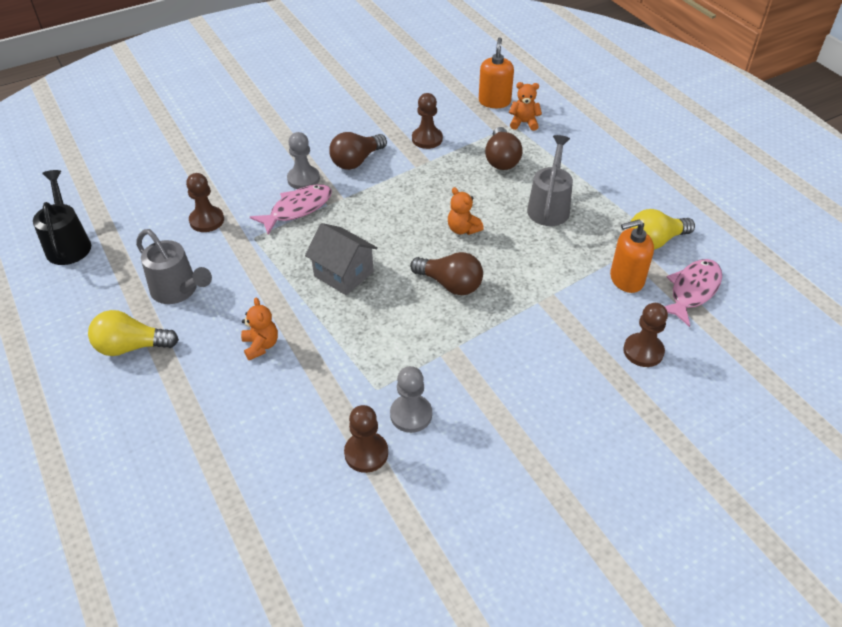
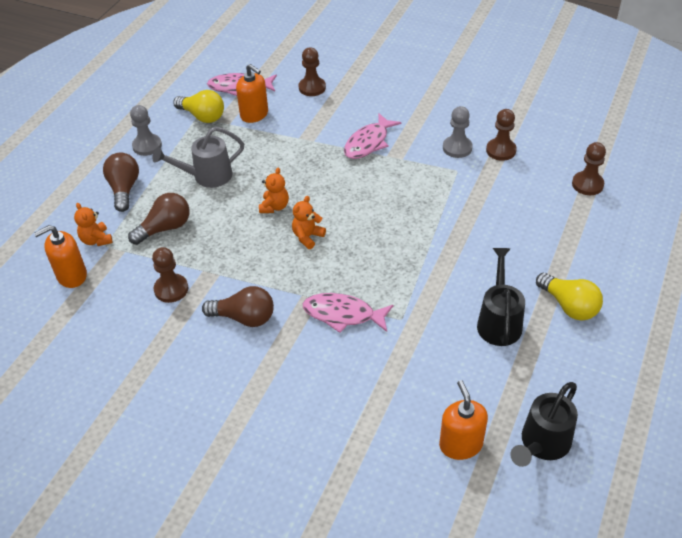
camera: 125 degrees left, 0 degrees up
grey watering can [136,229,212,304] -> black watering can [477,248,525,346]
brown pawn [186,173,224,232] -> brown pawn moved to [572,142,606,195]
orange teddy bear [241,298,278,361] -> orange teddy bear moved to [292,196,326,249]
grey pawn [287,132,320,189] -> grey pawn moved to [130,105,162,156]
grey house [305,223,378,295] -> none
brown light bulb [410,252,483,295] -> brown light bulb moved to [103,153,139,212]
none -> pink fish [344,113,402,159]
none -> orange soap dispenser [439,380,488,460]

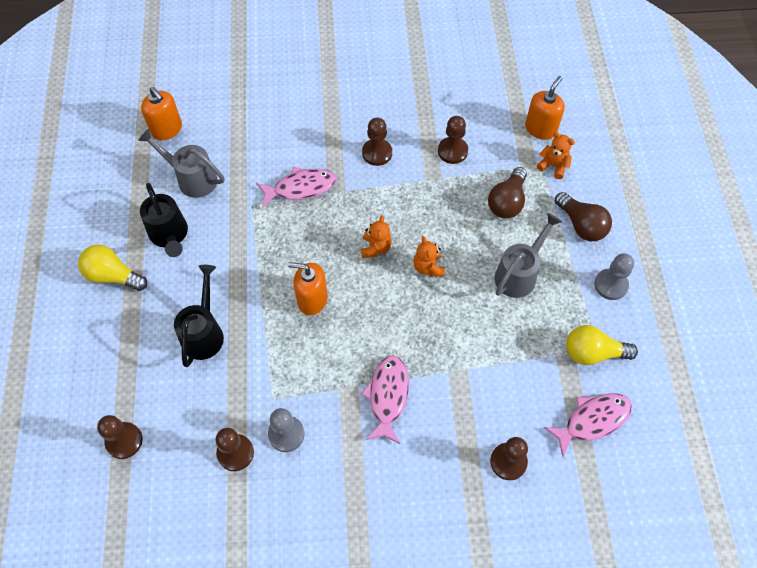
camera: 150 degrees right, 15 degrees up
brown light bulb [202,286,274,327] -> brown pawn [362,118,392,166]
orange soap dispenser [236,64,268,123] -> orange soap dispenser moved to [288,262,327,315]
black watering can [510,382,578,467] -> black watering can moved to [174,265,224,367]
none -> grey watering can [138,129,225,198]

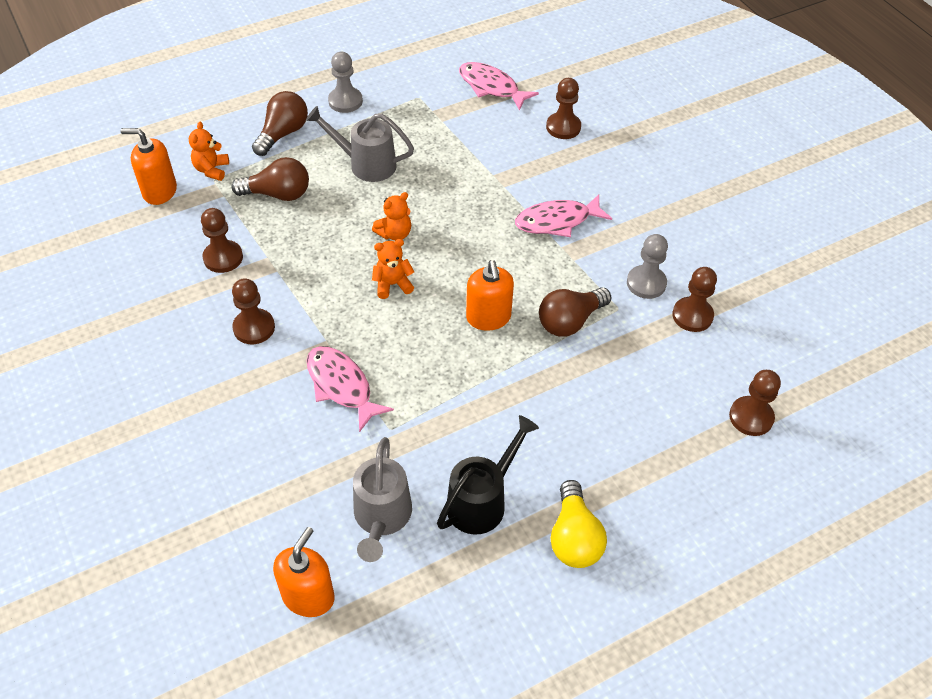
camera: 115 degrees left, 10 degrees down
black watering can [174,265,224,367] -> none
yellow light bulb [566,325,638,365] -> none
none -> brown light bulb [539,287,611,337]

